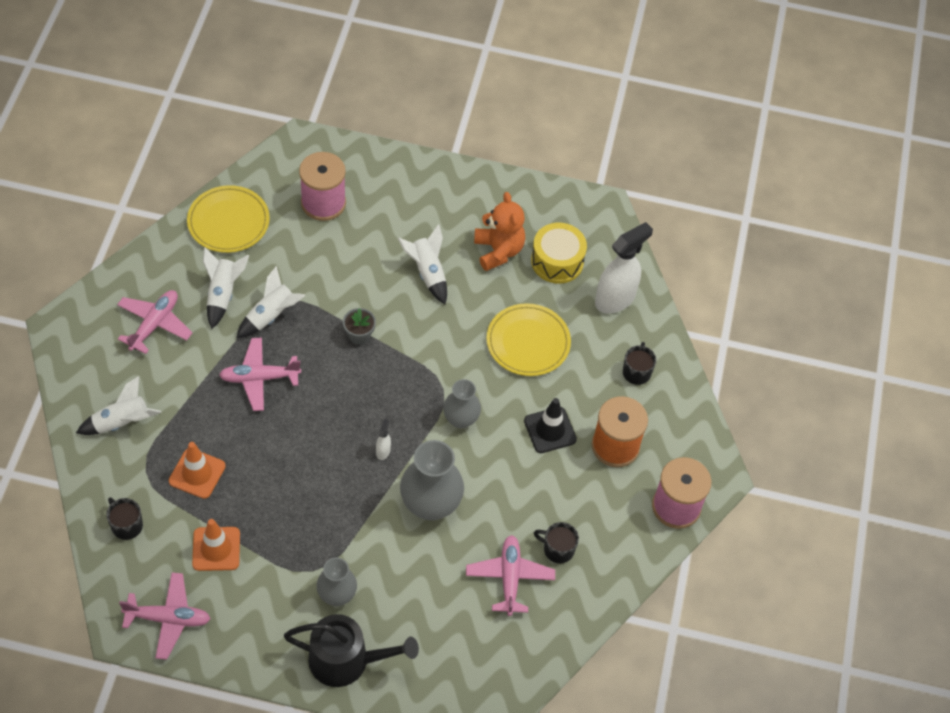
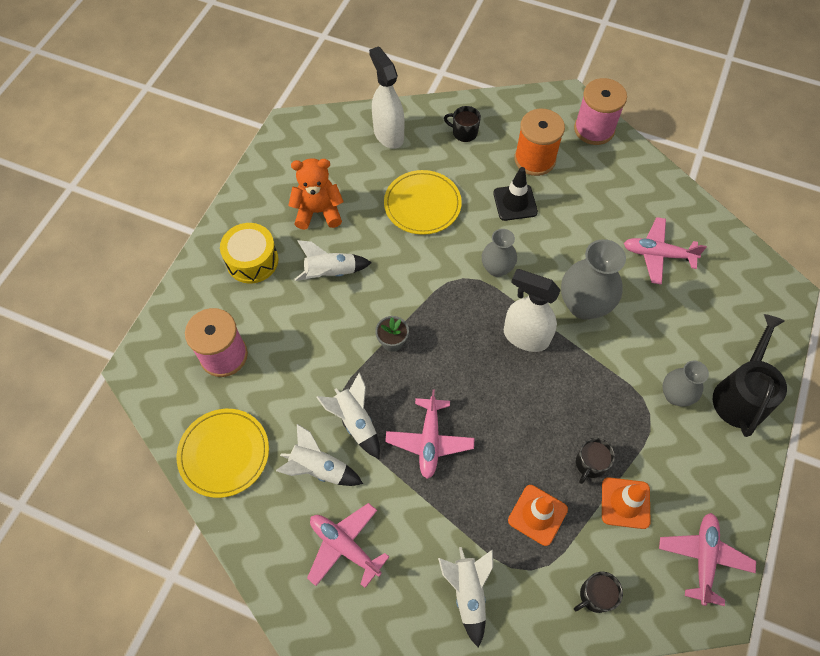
camera: 75 degrees left, 5 degrees up
white spray bottle [376,419,391,460] -> white spray bottle [504,269,561,352], size x2.39
yellow drum [531,223,587,283] -> yellow drum moved to [220,223,278,284]
black mug [534,522,579,563] -> black mug moved to [576,438,615,484]

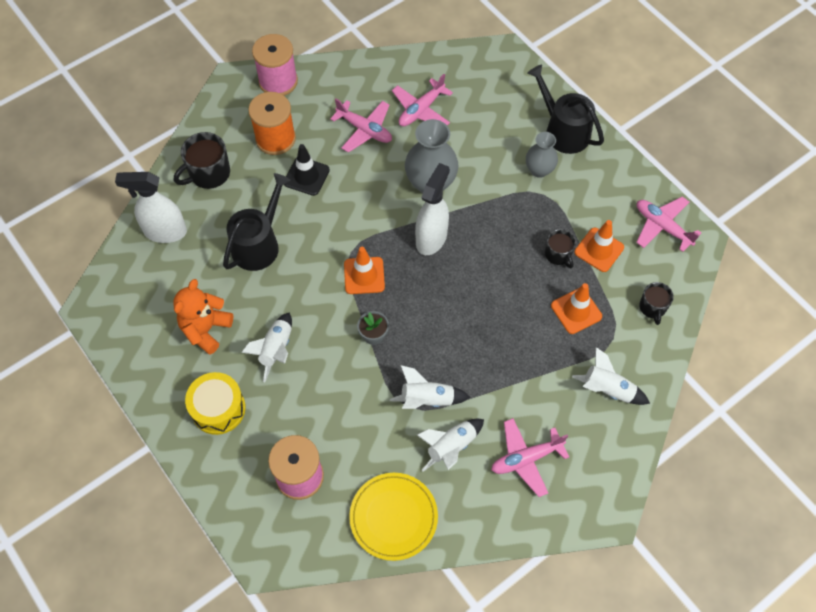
camera: 60 degrees left, 0 degrees up
yellow plate [384,170,462,235] -> black watering can [223,173,290,271]
pink plane [385,390,475,479] -> pink plane moved to [330,99,392,153]
black mug [444,106,481,142] -> black mug [174,132,230,189], size x1.60
grey vase [482,229,517,277] -> none
white spray bottle [504,269,561,352] -> white spray bottle turned 150 degrees clockwise [415,163,450,255]
none -> orange traffic cone [344,247,385,294]

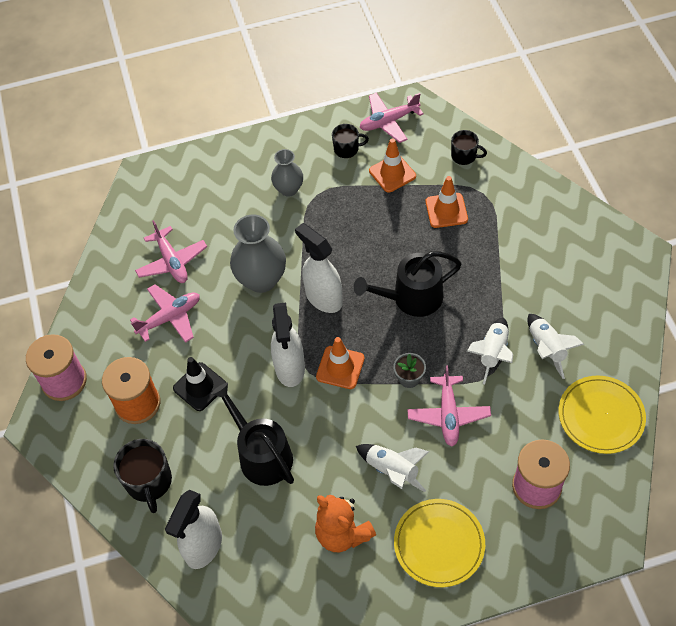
camera: 65 degrees left, 5 degrees down
yellow drum [185,372,246,435] -> yellow plate [394,499,485,587]
pink plane [491,418,569,497] -> pink plane moved to [407,365,491,446]
black watering can [528,65,604,154] -> black watering can moved to [354,251,462,317]
black mug [545,229,576,268] -> black mug moved to [332,124,369,158]
white rocket [572,347,650,405] -> none
none -> white spray bottle [271,302,305,387]

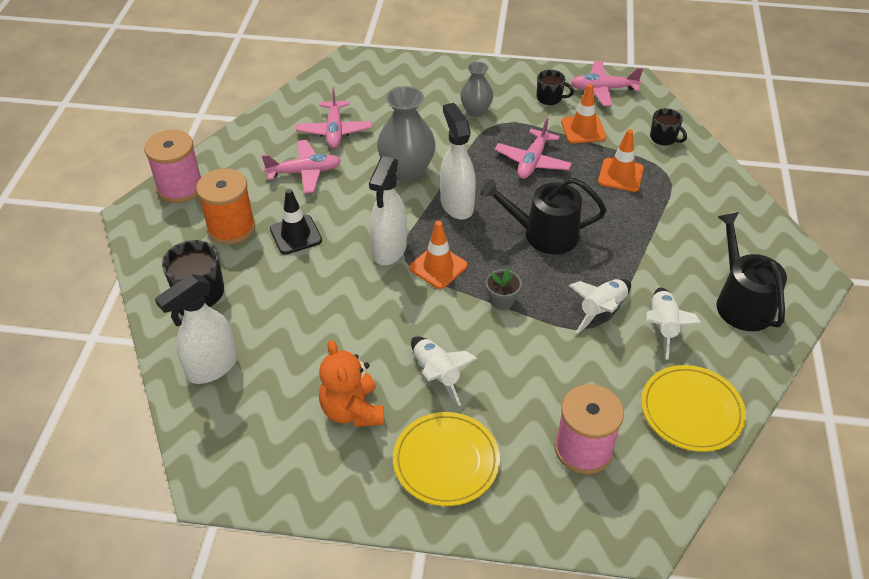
camera: 20 degrees right, 10 degrees down
black watering can [211,383,294,486] -> black watering can moved to [716,212,787,331]
pink plane [407,365,491,446] -> pink plane moved to [495,118,572,179]

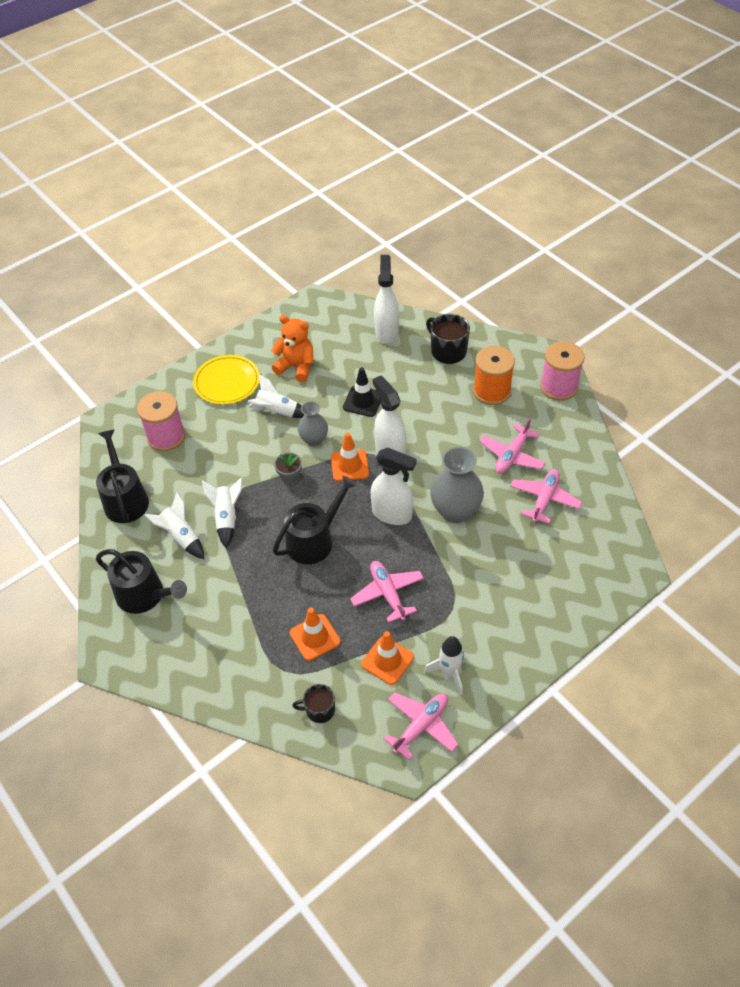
camera: 135 degrees right, 5 degrees up
black traffic cone [270,189,322,255] -> black traffic cone moved to [343,367,380,417]
pink plane [296,87,372,148] -> pink plane turned 75 degrees clockwise [510,469,582,524]
grey vase [460,62,494,117] -> grey vase moved to [298,401,328,447]
black mug [537,70,574,105] -> white rocket [424,636,464,695]
yellow plate [641,365,746,452] -> black watering can [96,429,149,523]

